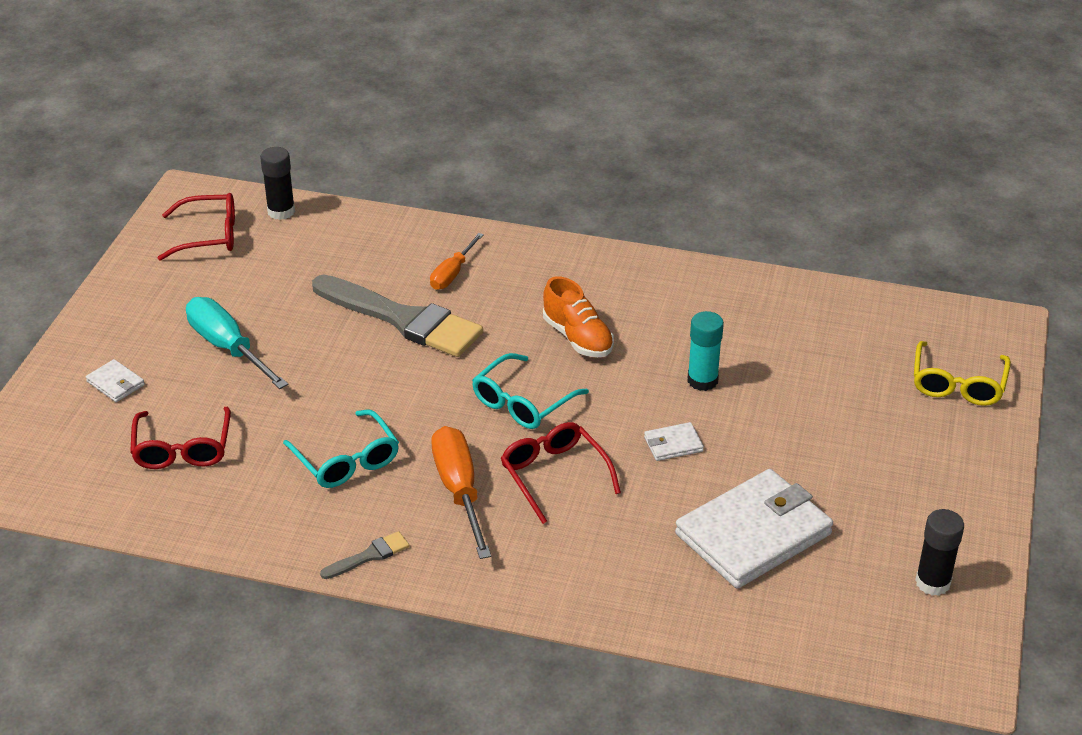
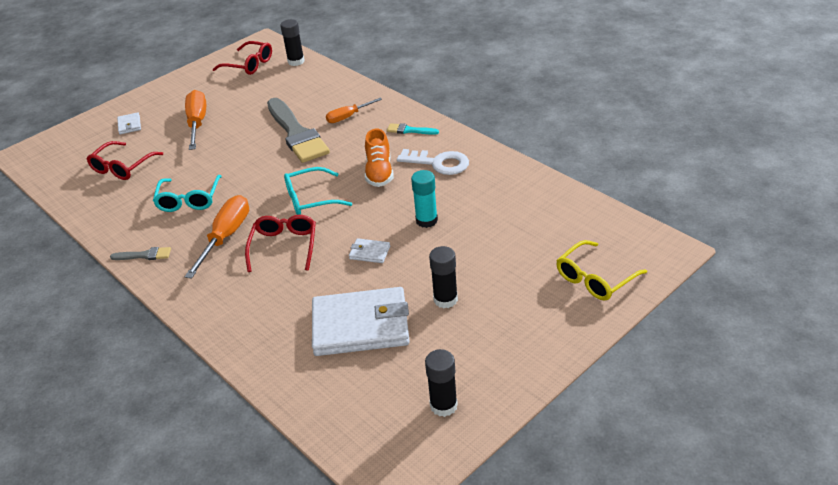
camera: 35 degrees right, 0 degrees up
turquoise screwdriver [186,297,288,389] -> orange screwdriver [185,90,206,150]
none -> turquoise brush [387,123,439,135]
none -> white key [397,149,469,175]
none -> black glue stick [429,246,458,308]

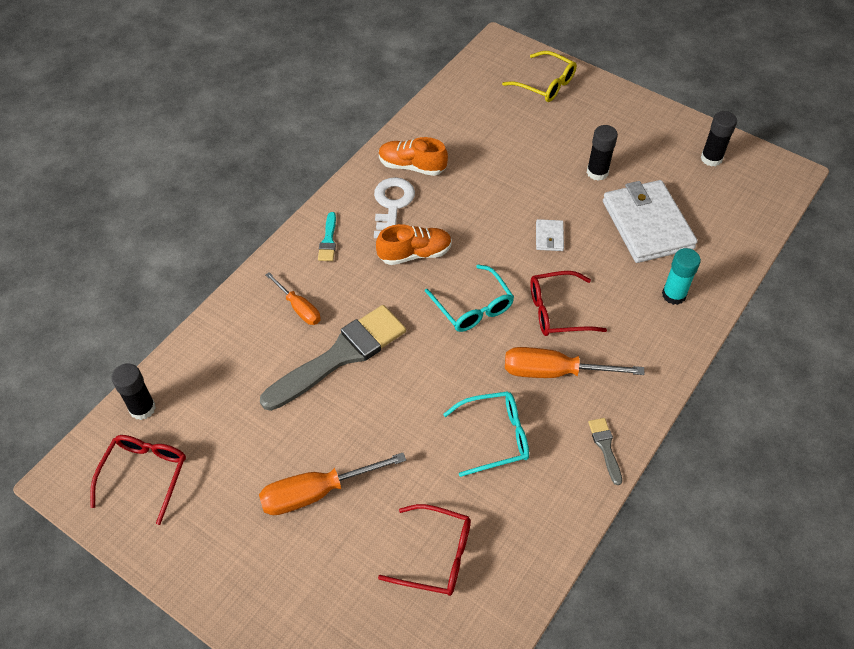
camera: 105 degrees left, 15 degrees up
white wallet [117,112,141,135] -> none
turquoise glue stick [411,170,438,228] -> turquoise glue stick moved to [662,248,701,305]
none -> orange shoe [379,137,448,176]

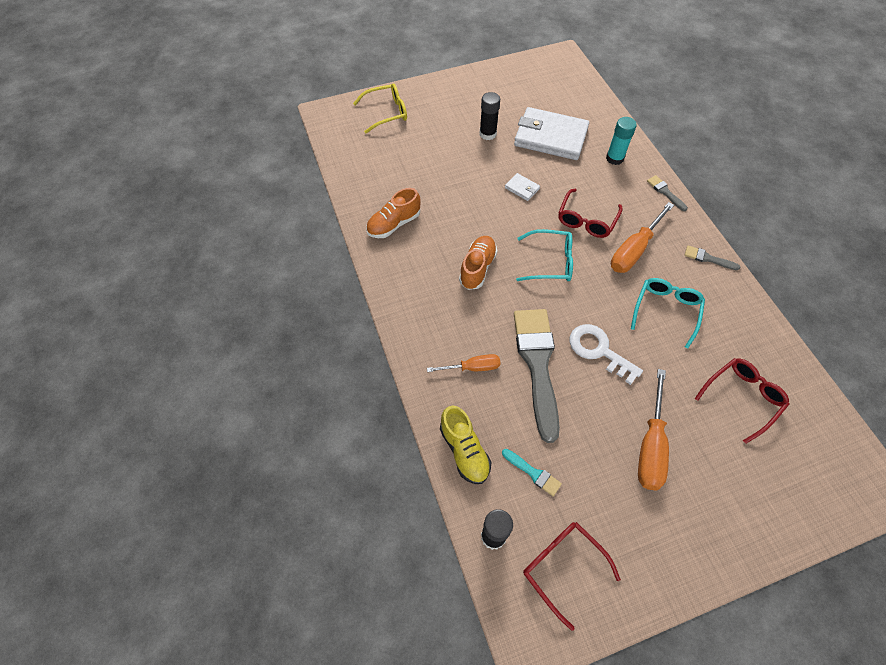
camera: 55 degrees left, 5 degrees up
turquoise brush [318,212,336,261] -> turquoise brush moved to [502,449,562,496]
white key [374,177,415,238] -> white key moved to [569,324,643,385]
black glue stick [701,111,737,167] -> none
none -> yellow shoe [440,406,491,484]
none -> grey brush [647,175,688,211]

